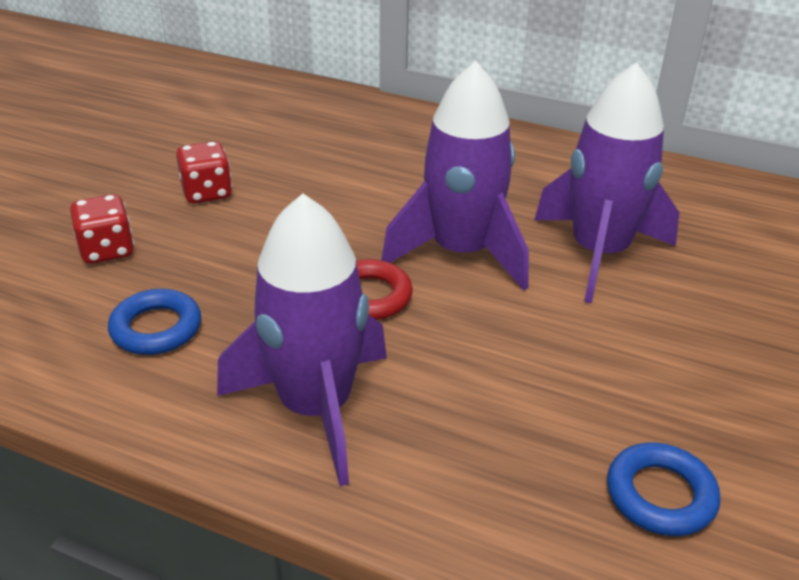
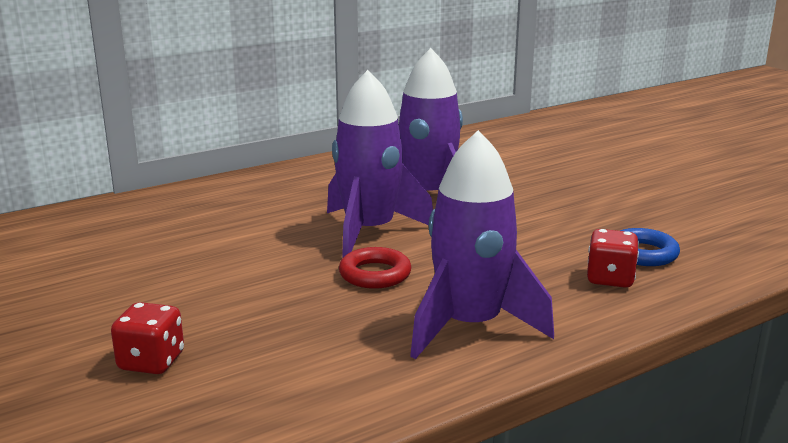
camera: 55 degrees left, 15 degrees down
blue ring [108,289,201,355] -> none
red dice [176,141,232,203] -> red dice moved to [587,229,639,288]

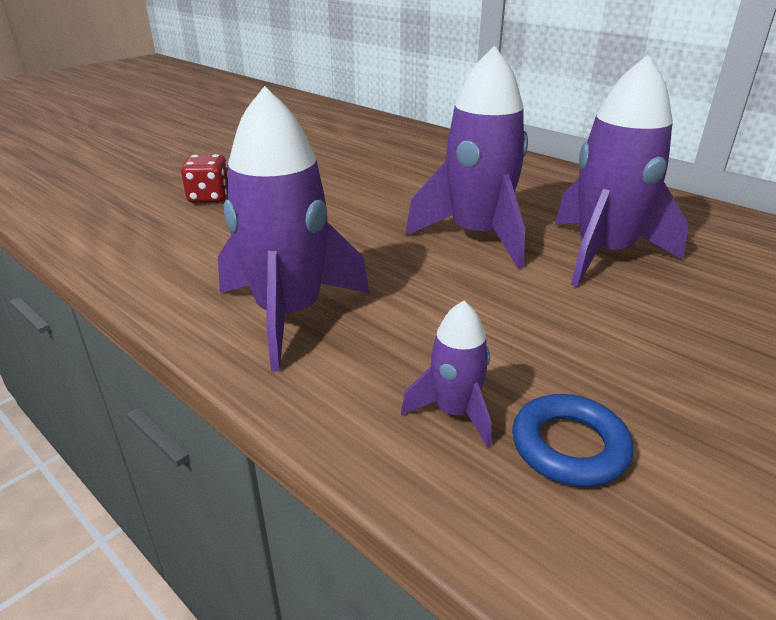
camera: 75 degrees right, 10 degrees up
red ring [339,247,411,289] -> none
red dice [587,229,639,288] -> purple rocket [401,301,491,447]

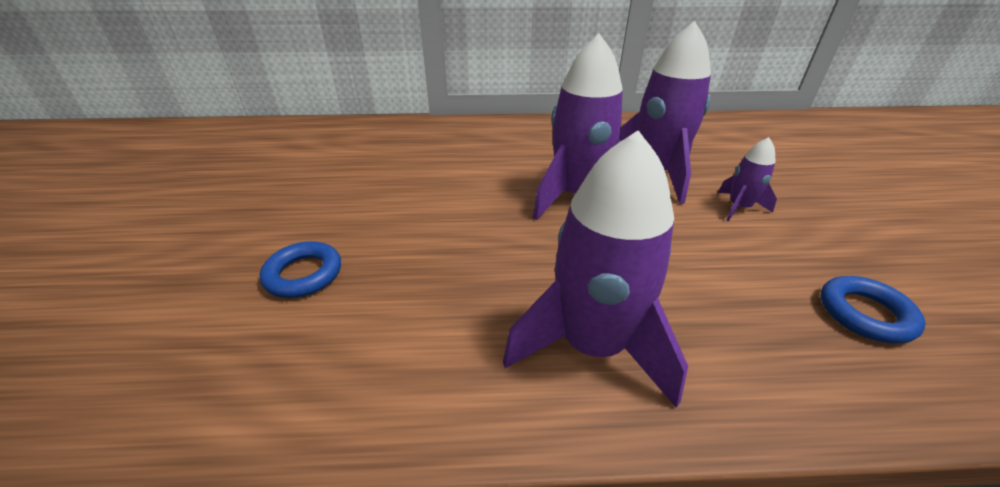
camera: 45 degrees left, 5 degrees up
red dice [181,154,228,203] -> blue ring [260,241,341,298]
purple rocket [401,301,491,447] -> purple rocket moved to [718,137,777,221]

